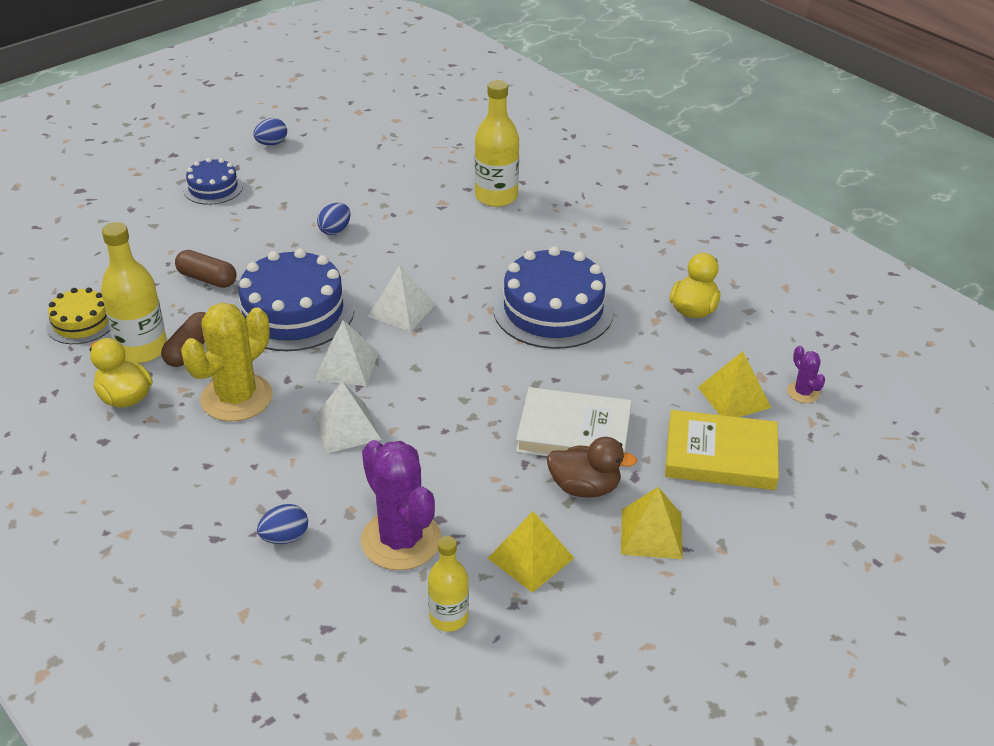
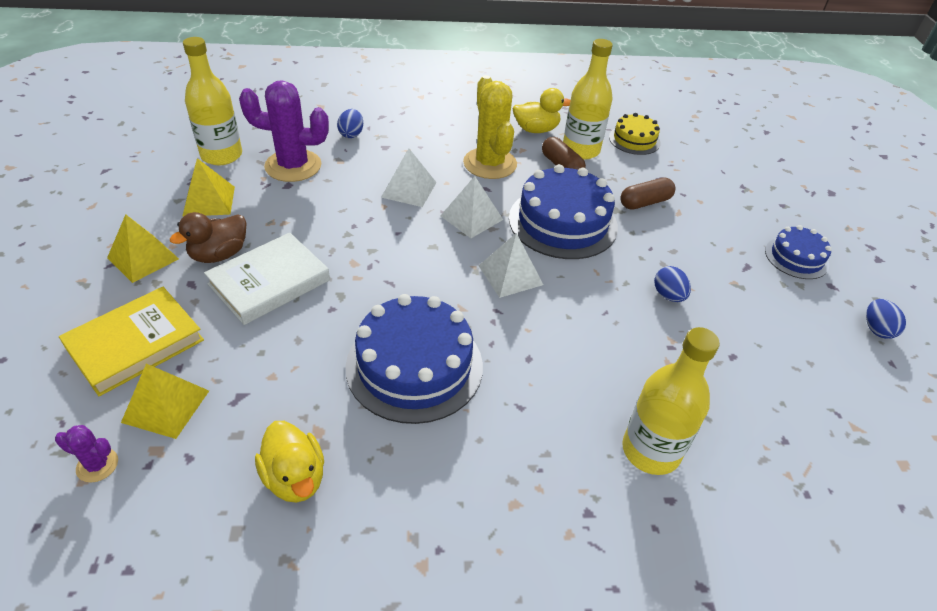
camera: 125 degrees right, 5 degrees up
yellow bottle [428,536,469,632] -> yellow bottle [183,37,242,165], size x1.60

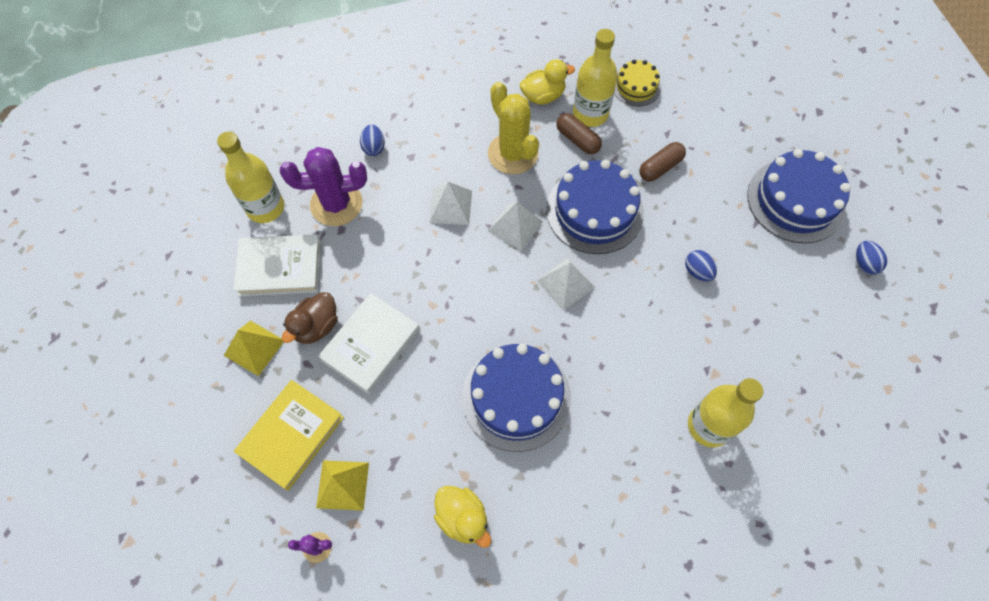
camera: 10 degrees left, 20 degrees up
yellow pyramid [182,158,235,217] -> white book [233,234,321,296]
blue cake [765,225,832,279] -> blue cake [747,149,851,243], size x1.82

